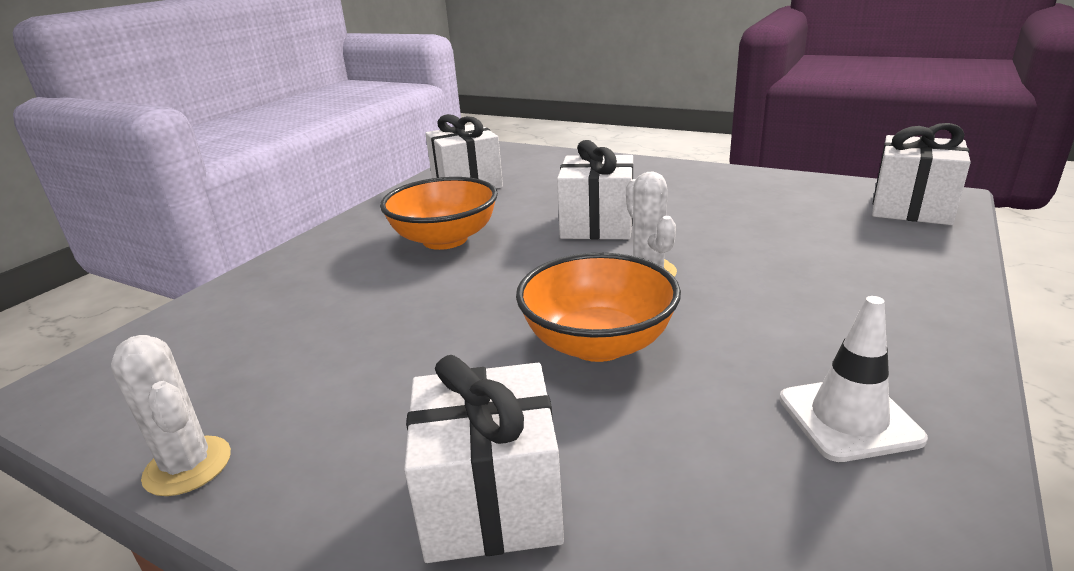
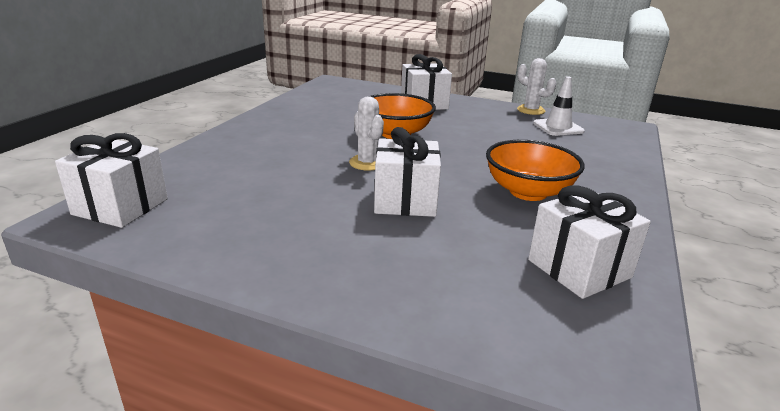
camera: 170 degrees right, 0 degrees up
white traffic cone [779,296,928,462] -> white traffic cone moved to [533,76,585,136]

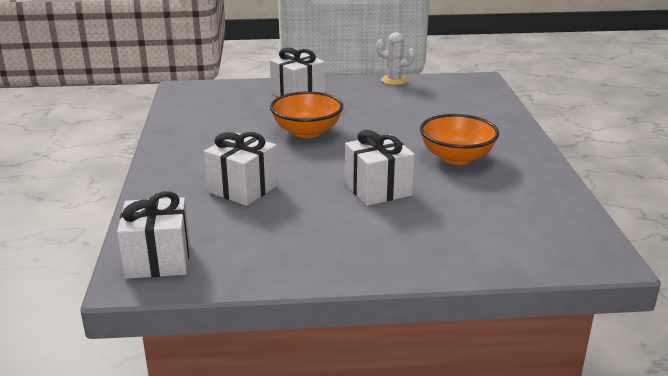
camera: 25 degrees left, 0 degrees up
white cactus [349,96,384,171] -> none
white gift [528,185,651,299] -> white gift moved to [204,132,278,206]
white traffic cone [533,76,585,136] -> none

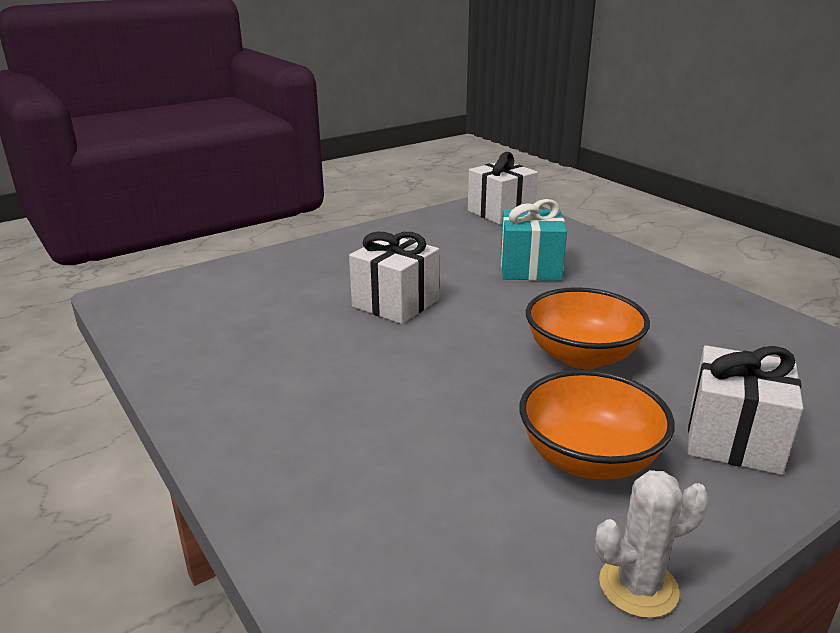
camera: 150 degrees right, 0 degrees up
white gift [204,132,278,206] -> turquoise gift [500,199,567,281]
orange bowl [420,114,499,165] -> orange bowl moved to [519,370,675,480]

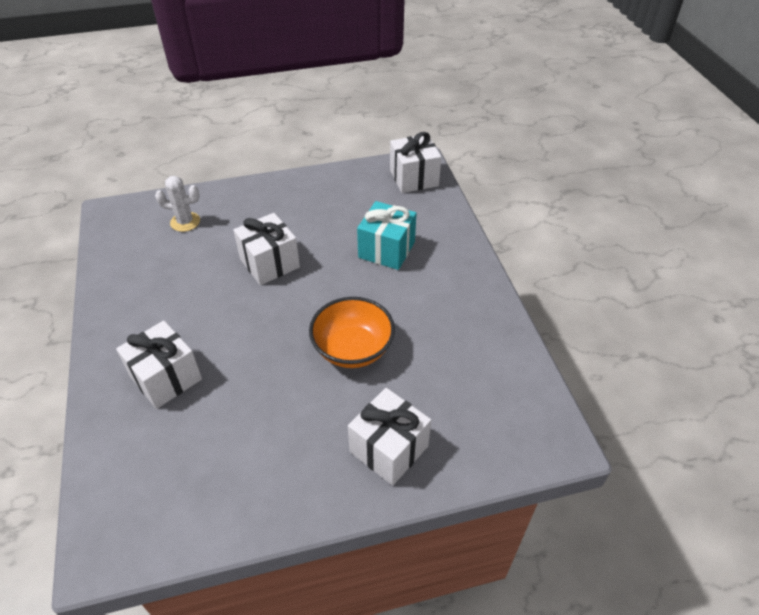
camera: 20 degrees right, 20 degrees up
orange bowl [519,370,675,480] -> none
white cactus [595,470,709,618] -> white cactus moved to [155,176,200,232]
none -> white gift [116,321,202,409]

